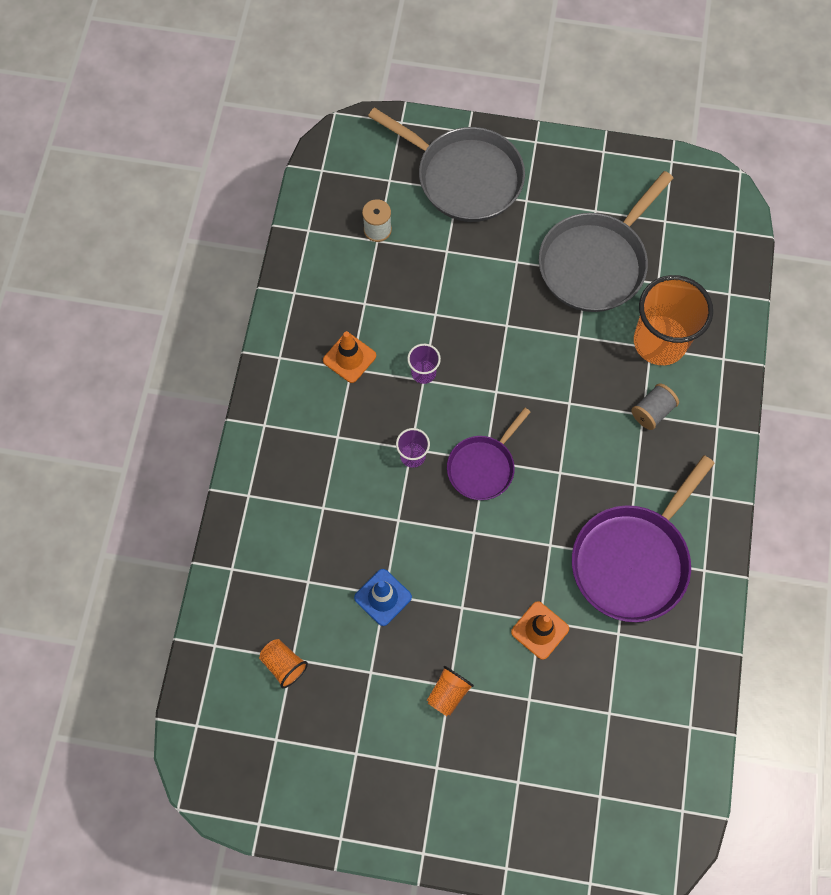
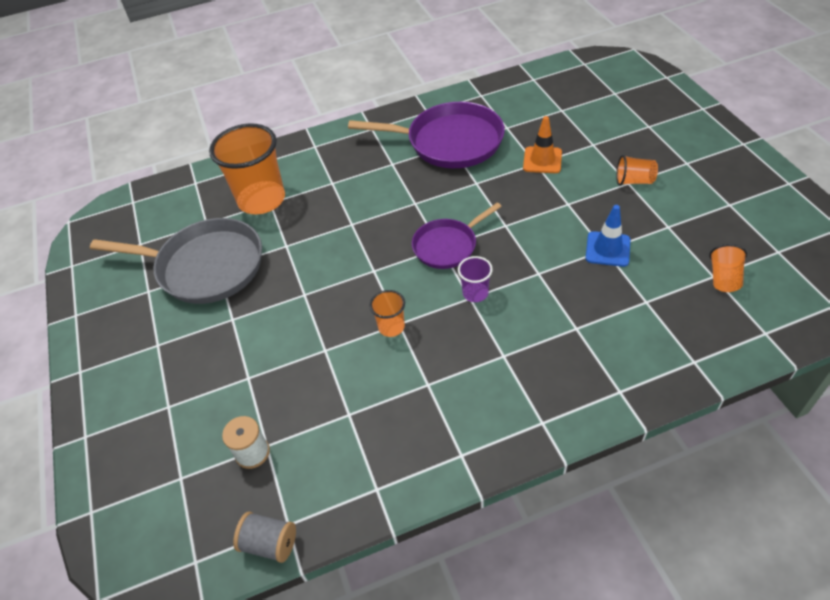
camera: 115 degrees left, 20 degrees down
orange traffic cone [323,331,376,383] -> none
grey pan [368,108,525,222] -> none
purple cup [407,344,441,384] -> orange cup [370,290,405,337]
purple pan [447,408,530,500] -> purple pan turned 135 degrees clockwise [412,202,502,269]
grey spool [631,383,679,430] -> grey spool moved to [233,512,296,563]

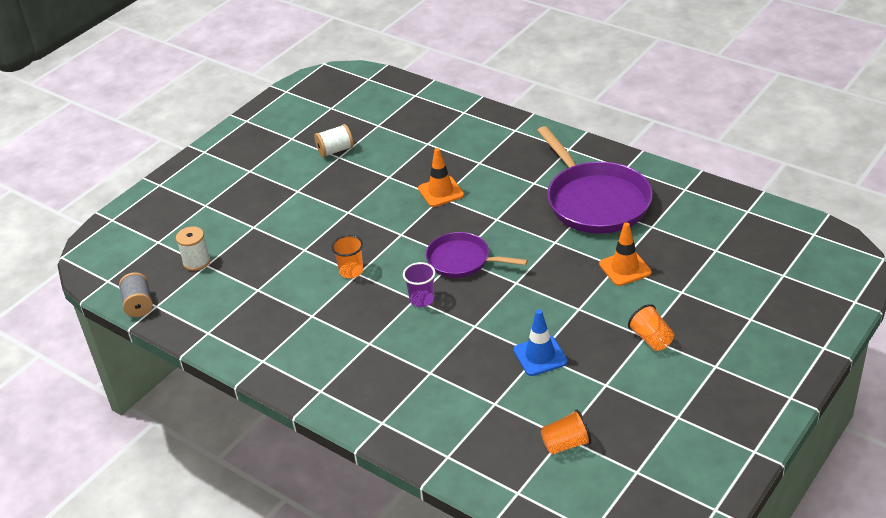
camera: 55 degrees right, 10 degrees down
grey pan [90,218,262,304] -> white spool [314,124,353,157]
orange cup [209,123,285,214] -> none
none -> orange traffic cone [418,148,464,207]

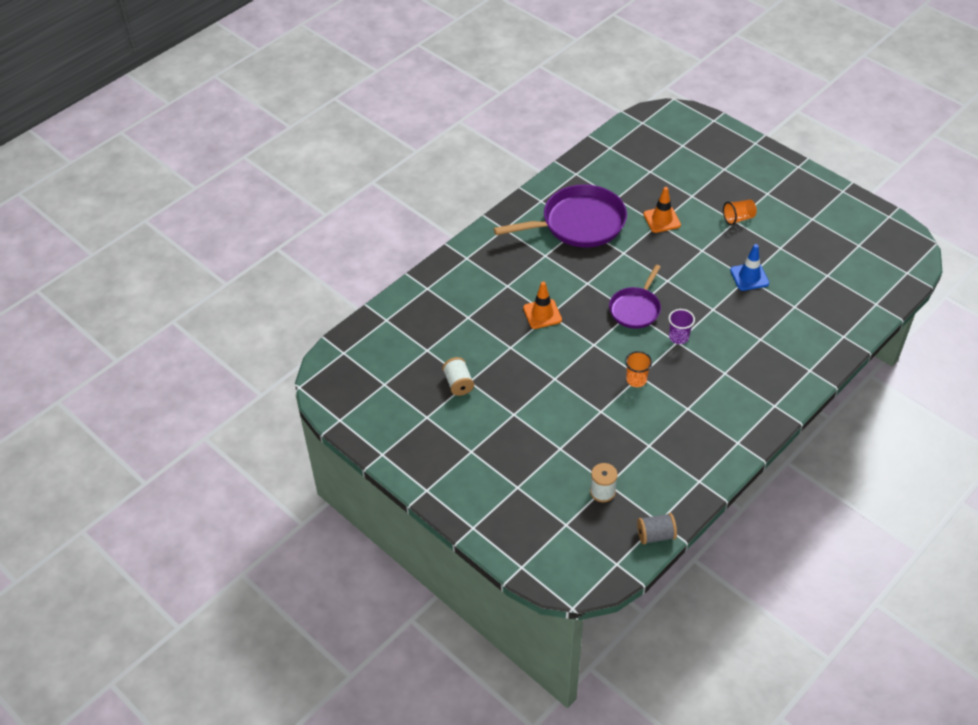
camera: 85 degrees left, 10 degrees up
orange cup [541,409,591,454] -> none

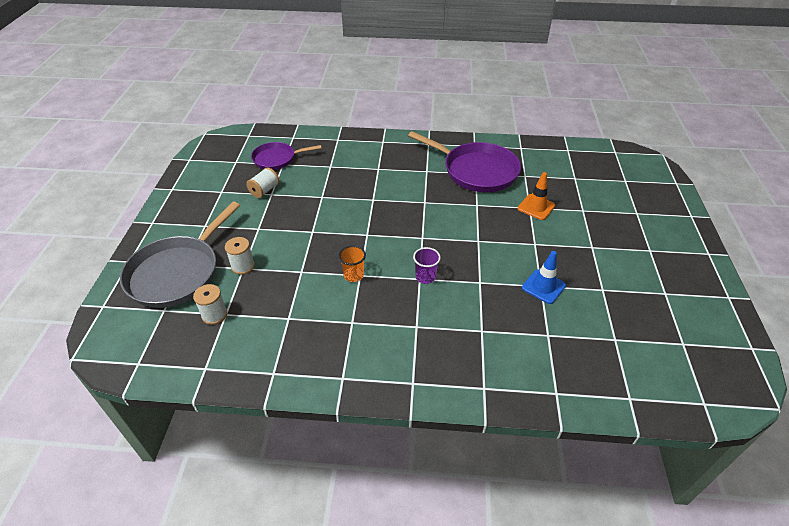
camera: 50 degrees right, 5 degrees down
orange traffic cone [523,282,562,329] -> none
purple pan [609,265,661,329] -> purple pan moved to [251,142,321,170]
grey spool [637,513,677,545] -> none
orange cup [723,199,757,225] -> none
none -> grey pan [120,202,240,308]
none -> white spool [225,237,255,275]

